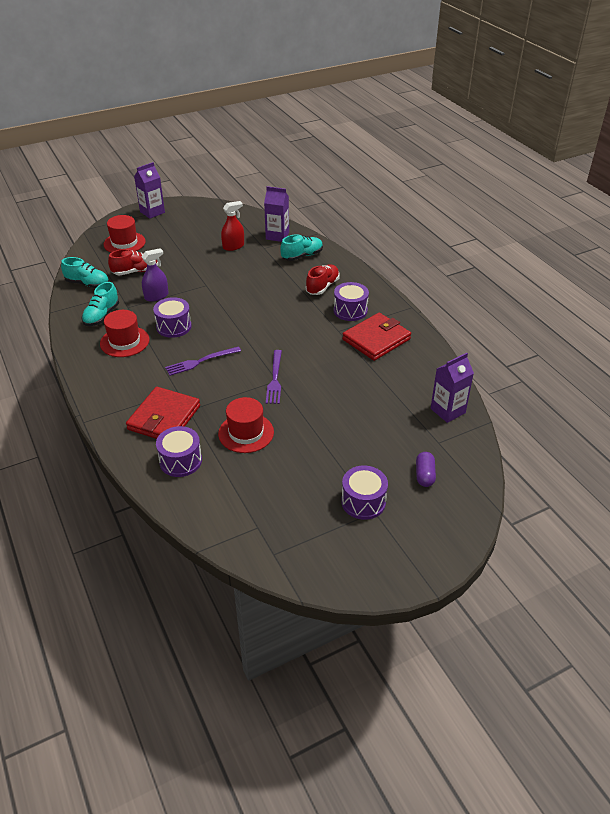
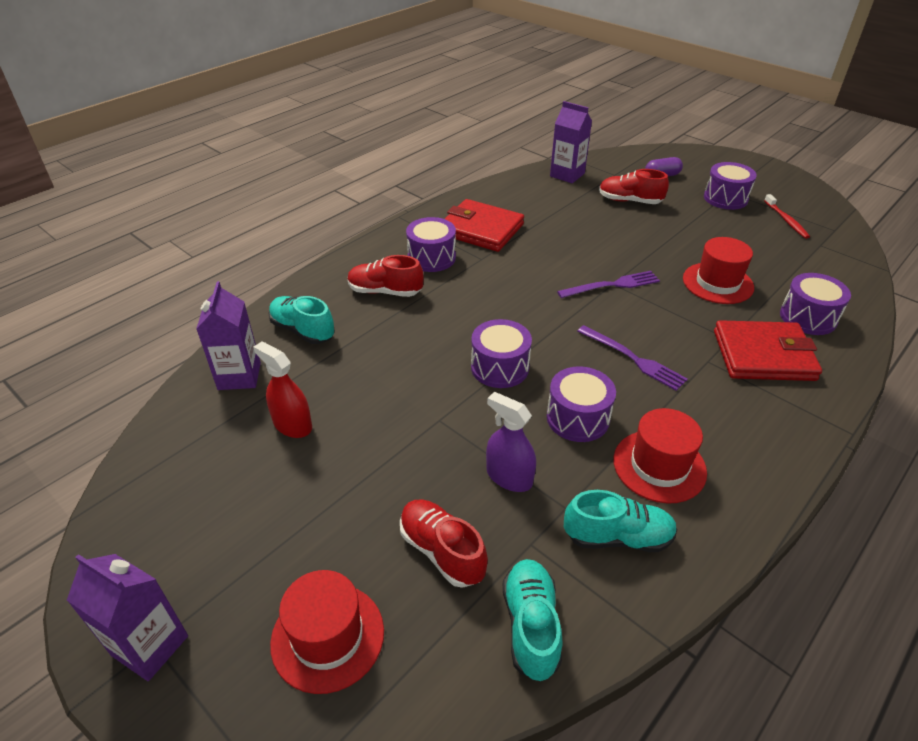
camera: 110 degrees left, 0 degrees up
none -> purple drum [471,319,532,388]
none -> red shoe [599,169,669,204]
none -> red toothbrush [764,194,810,239]

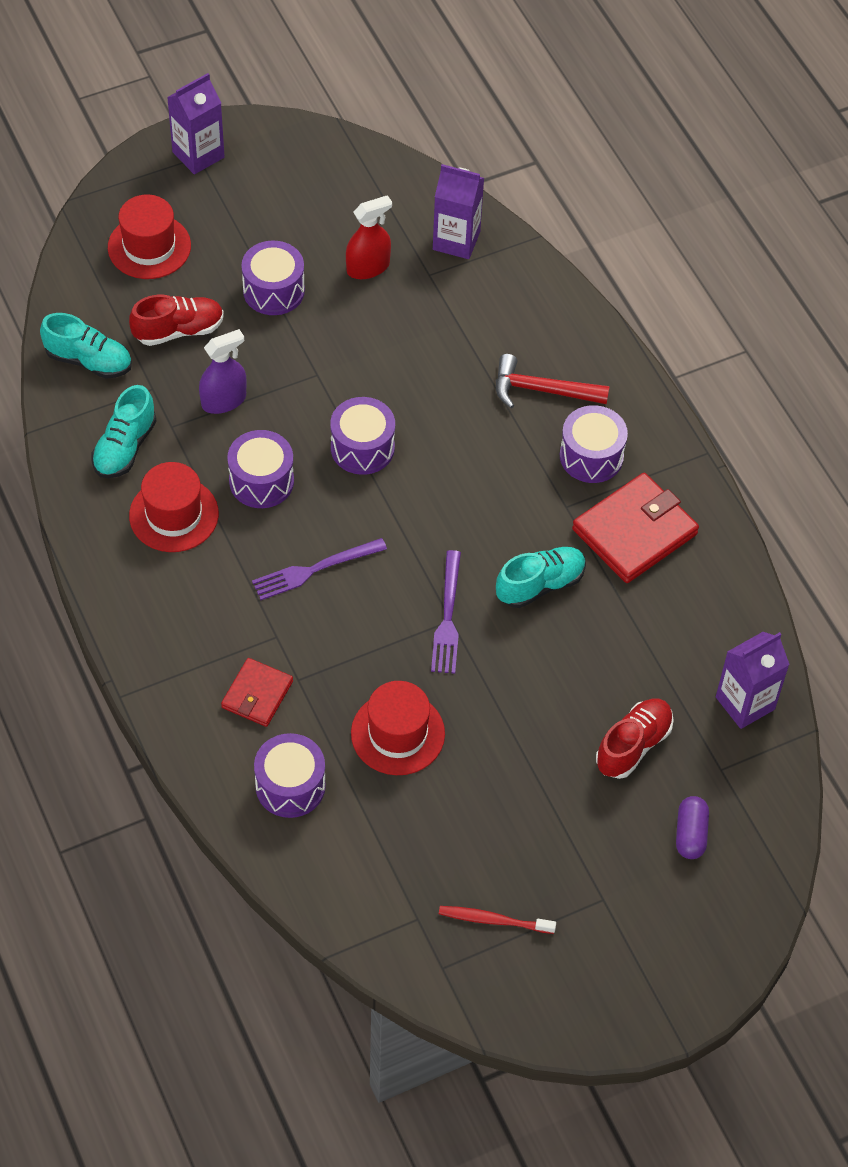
camera: 110 degrees right, 15 degrees up
turquoise shoe [268,296,335,344] -> turquoise shoe moved to [496,547,586,608]
red shoe [348,255,424,297] -> red hammer [496,354,610,408]
purple drum [704,162,757,210] -> purple drum moved to [242,241,305,315]
red wallet [714,320,822,381] -> red wallet [221,658,293,727], size x0.59

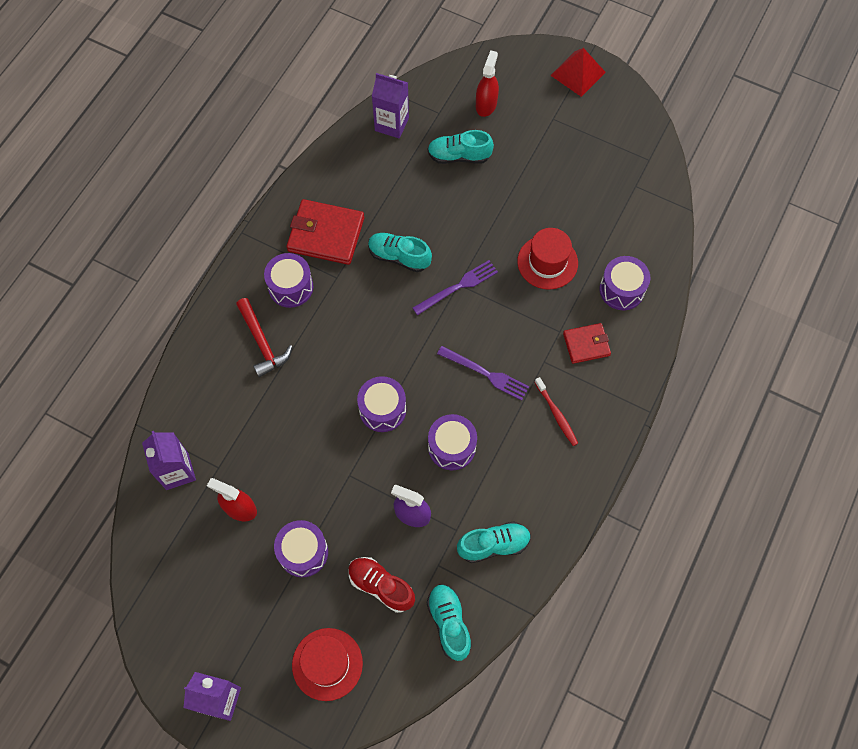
camera: 125 degrees left, 10 degrees up
red hat [129,462,219,552] -> none
red toothbrush [439,906,556,934] -> red toothbrush moved to [535,377,578,446]
red shoe [596,698,674,779] -> turquoise shoe [428,130,494,164]
purple capsule [676,796,709,859] -> red spray bottle [476,50,499,117]
none -> red pyramid [550,48,606,97]

